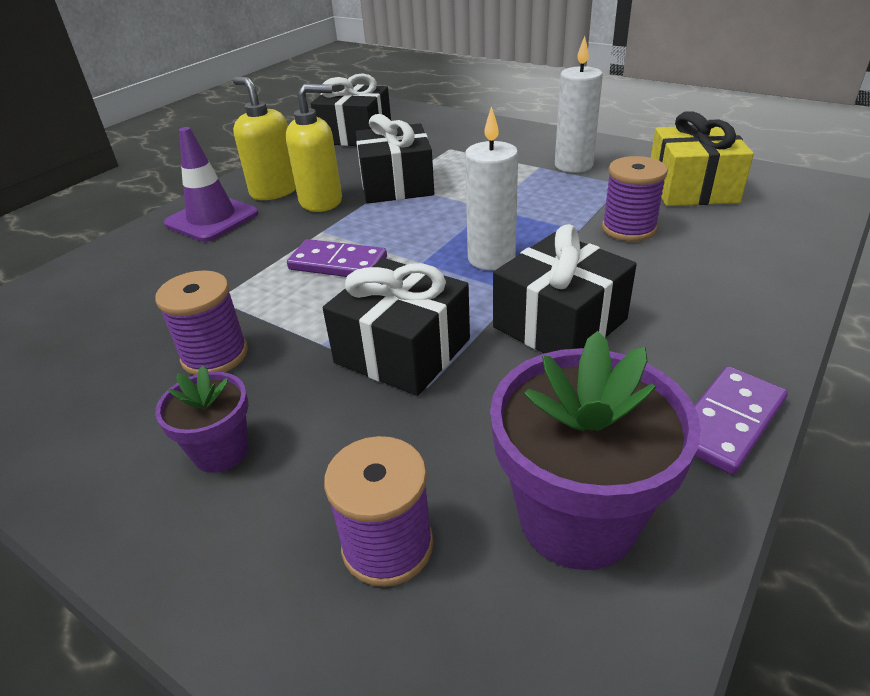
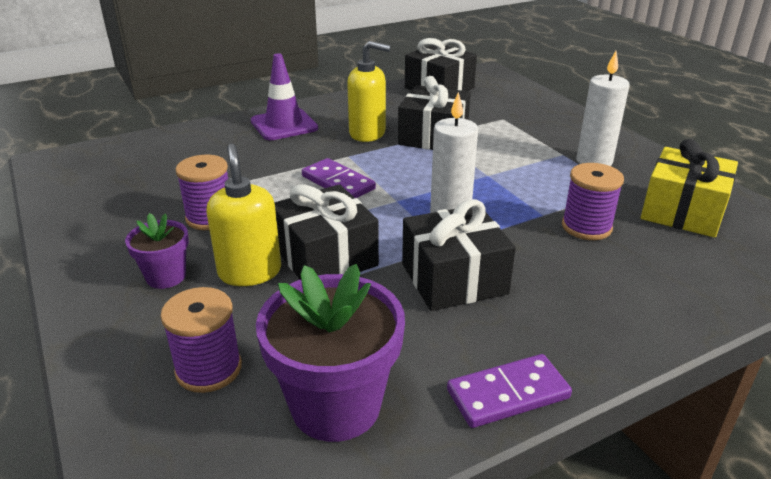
camera: 25 degrees right, 5 degrees down
yellow soap dispenser [233,77,296,200] -> yellow soap dispenser moved to [206,144,281,286]

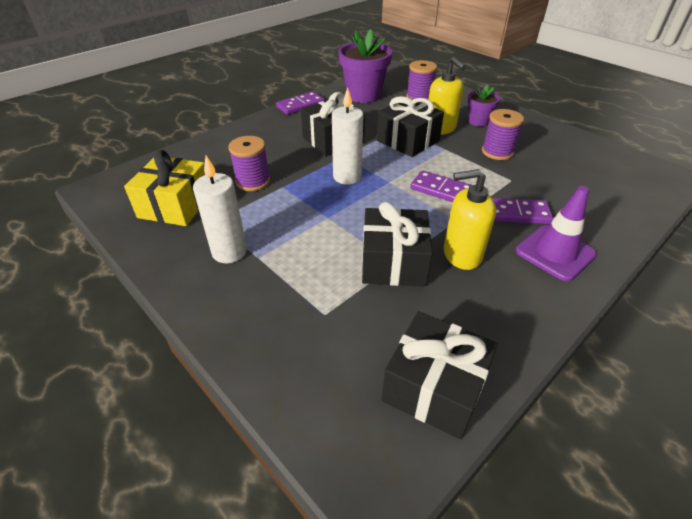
camera: 165 degrees right, 10 degrees up
none -> purple domino [492,198,553,224]

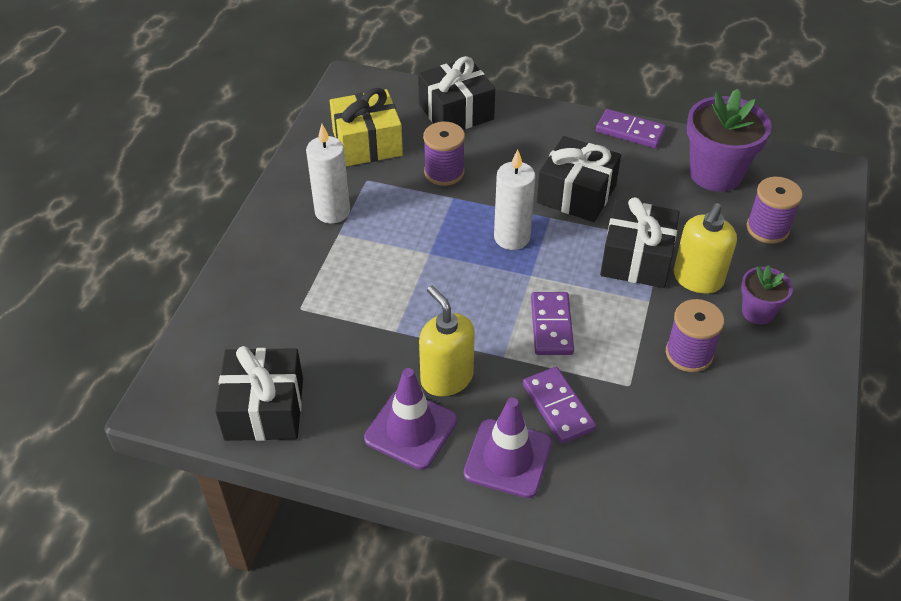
camera: 60 degrees right, 5 degrees up
black gift [362,202,432,286] -> black gift moved to [418,56,495,129]
none -> purple traffic cone [364,368,457,470]

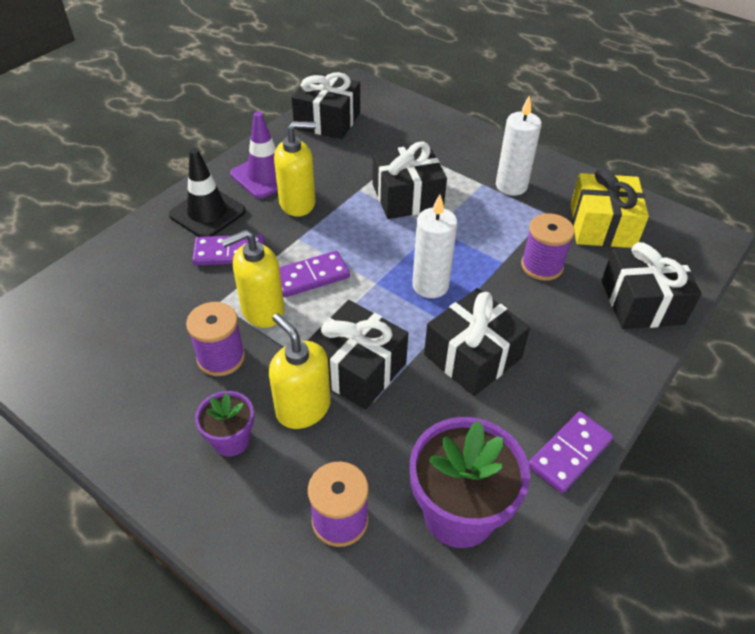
camera: 110 degrees right, 0 degrees up
purple traffic cone [464,398,552,498] -> black traffic cone [169,148,246,237]
purple domino [531,292,574,355] -> purple domino turned 45 degrees counterclockwise [279,251,350,297]
none -> yellow soap dispenser [221,230,285,328]
none -> black gift [373,142,447,219]

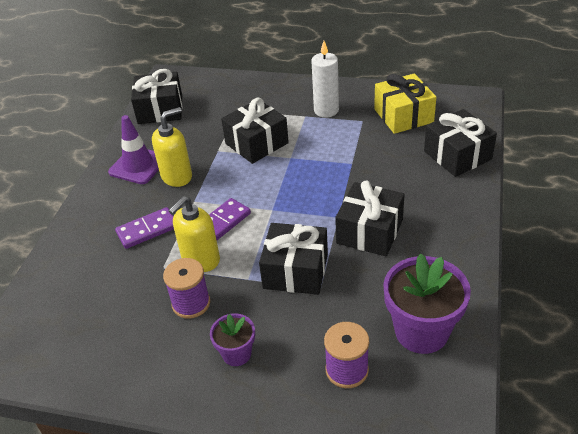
camera: 20 degrees left, 5 degrees down
black traffic cone [169,148,246,237] -> none
yellow soap dispenser [269,313,331,429] -> none
white candle [412,194,457,298] -> none
purple spool [521,213,575,281] -> none
purple domino [529,411,613,493] -> none

